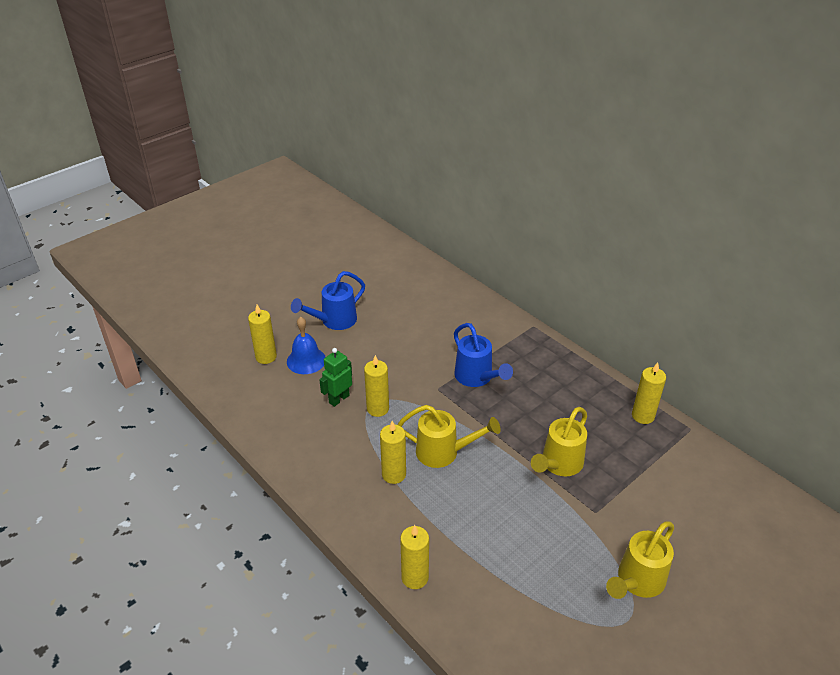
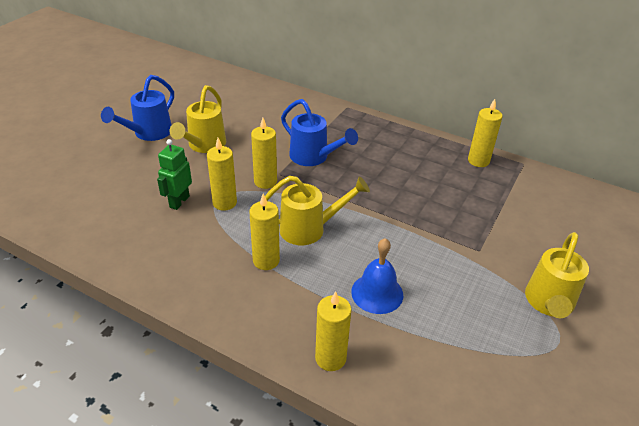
camera: 20 degrees left, 0 degrees up
yellow candle [248,305,277,364] -> yellow candle moved to [251,118,277,189]
blue bell [287,317,325,374] -> blue bell moved to [351,238,403,314]
yellow watering can [531,407,587,476] -> yellow watering can moved to [169,85,226,153]

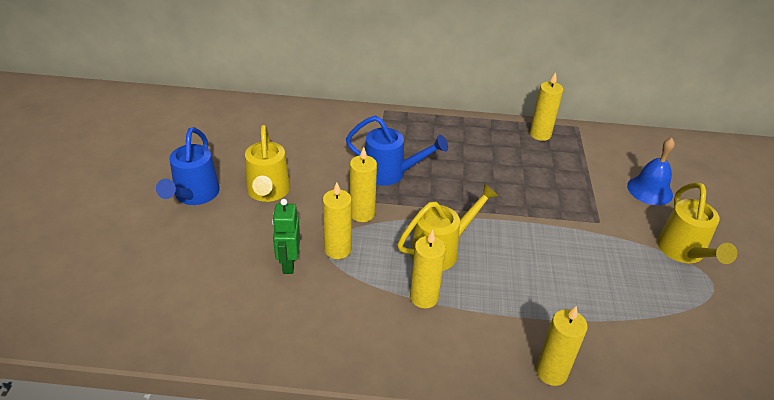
camera: 25 degrees left, 0 degrees up
blue bell [351,238,403,314] -> blue bell moved to [627,138,675,205]

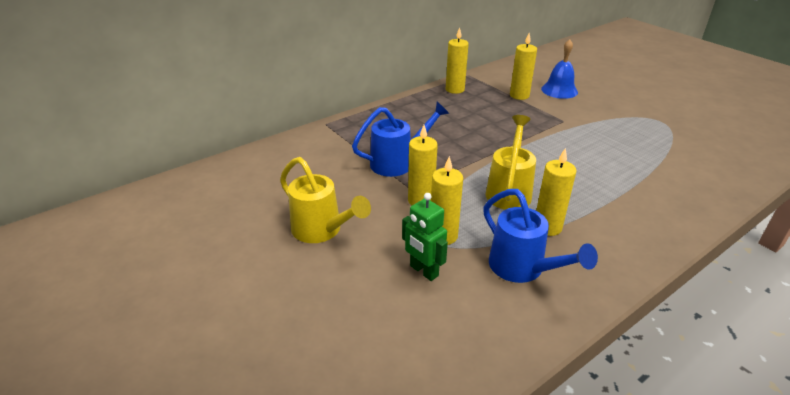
camera: 40 degrees left, 5 degrees down
blue watering can [156,127,220,205] -> blue watering can moved to [483,189,598,283]
yellow candle [536,306,587,386] -> yellow candle moved to [510,33,537,100]
yellow watering can [657,182,737,264] -> none

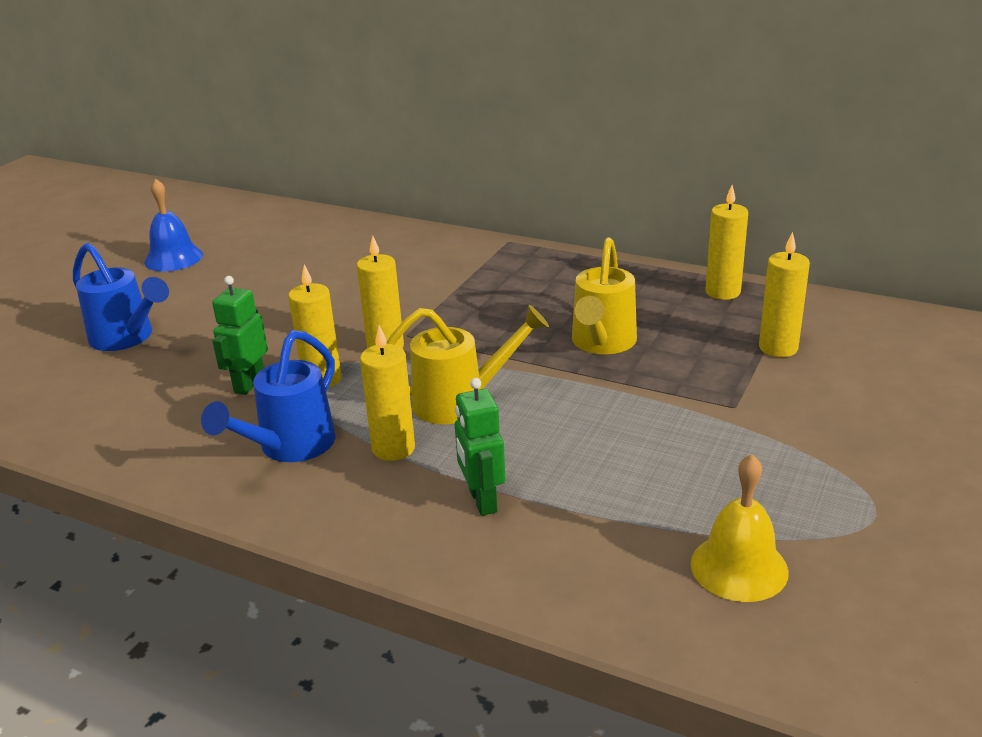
camera: 65 degrees right, 5 degrees down
yellow watering can [280,157,371,243] -> yellow watering can moved to [572,237,637,354]
blue watering can [352,102,449,177] -> blue watering can moved to [73,243,169,351]
blue bell [541,39,578,99] -> blue bell moved to [144,178,203,272]
none -> green robot [455,378,506,516]
none -> yellow bell [691,454,789,602]

